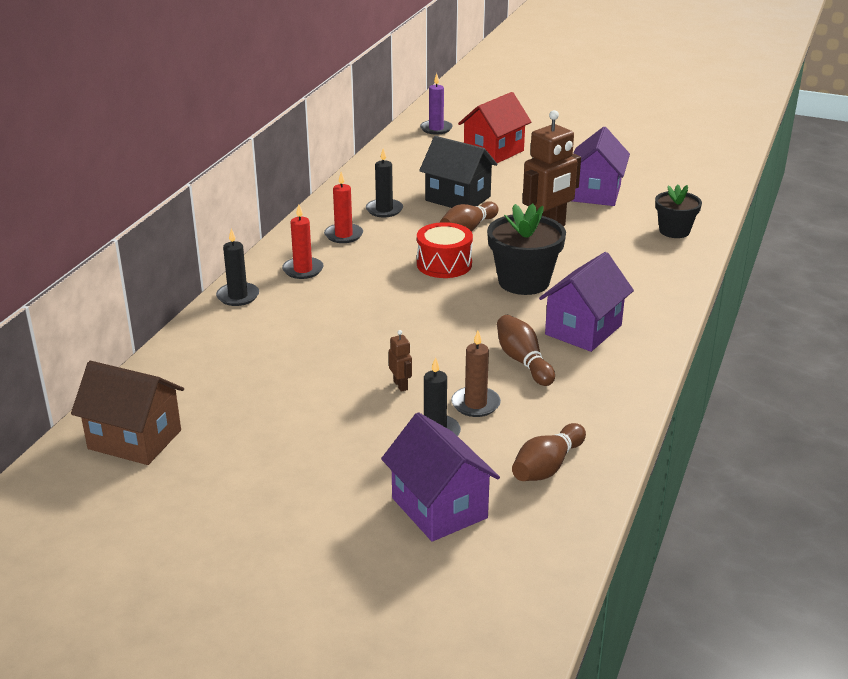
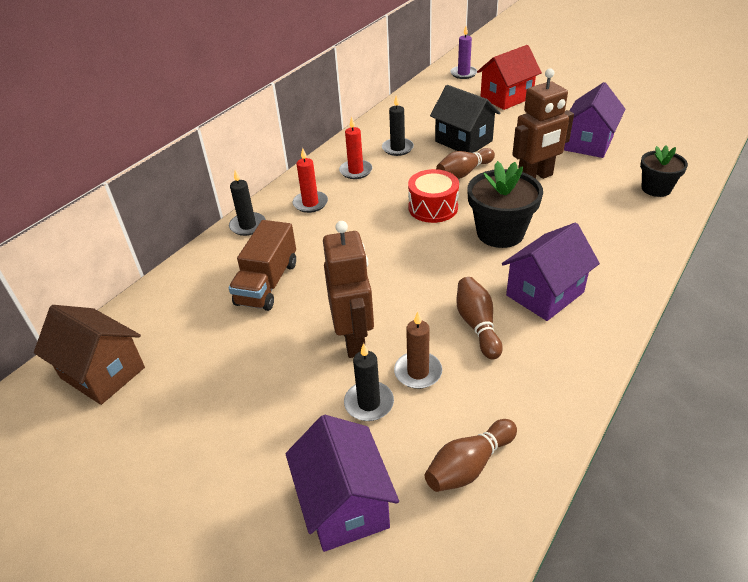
camera: 15 degrees right, 10 degrees up
brown robot [389,330,412,392] -> brown robot [323,221,374,358], size x2.38
none -> brown truck [229,220,296,311]

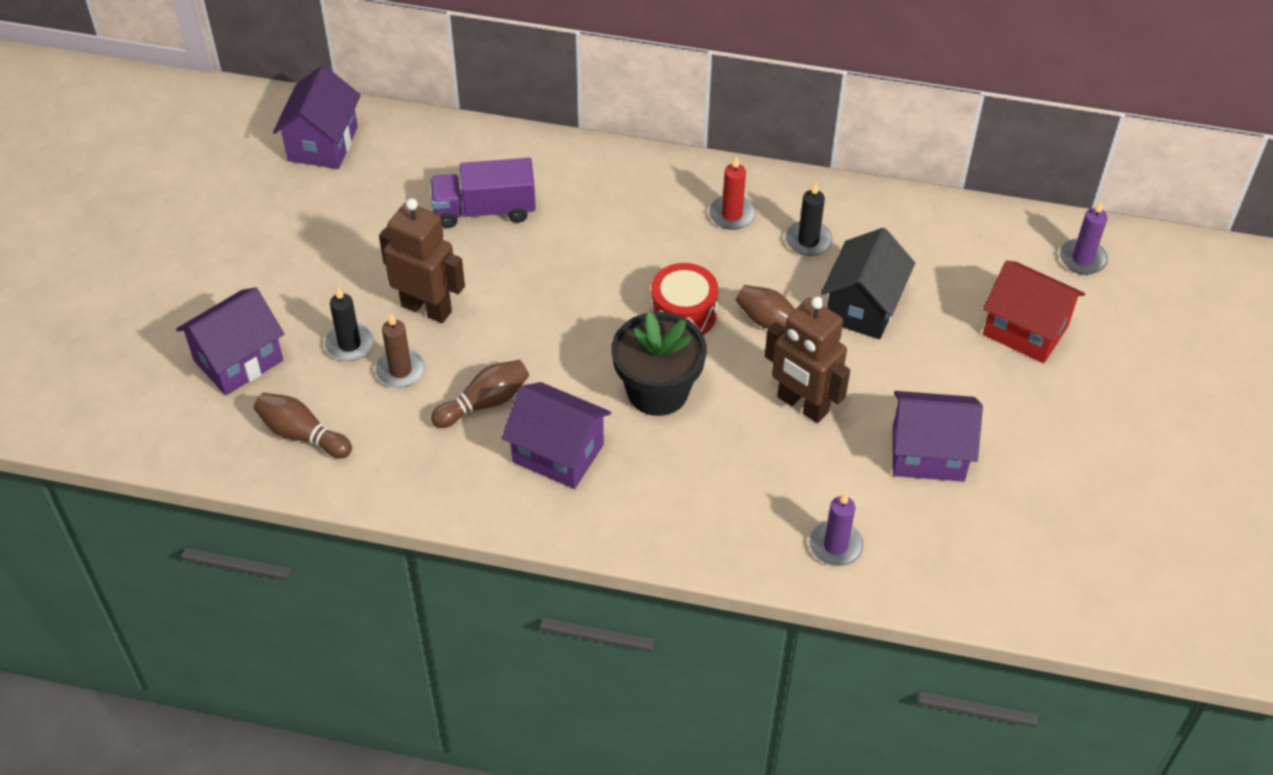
camera: 65 degrees right, 10 degrees up
brown house [34,305,145,405] -> purple house [273,65,361,169]
black candle [229,170,266,236] -> none
brown truck [229,220,296,311] -> purple truck [430,158,536,228]
red candle [293,148,328,213] -> none
brown robot [323,221,374,358] -> brown robot turned 120 degrees counterclockwise [379,198,465,323]
black flower pot [640,145,688,197] -> purple candle [809,492,863,566]

